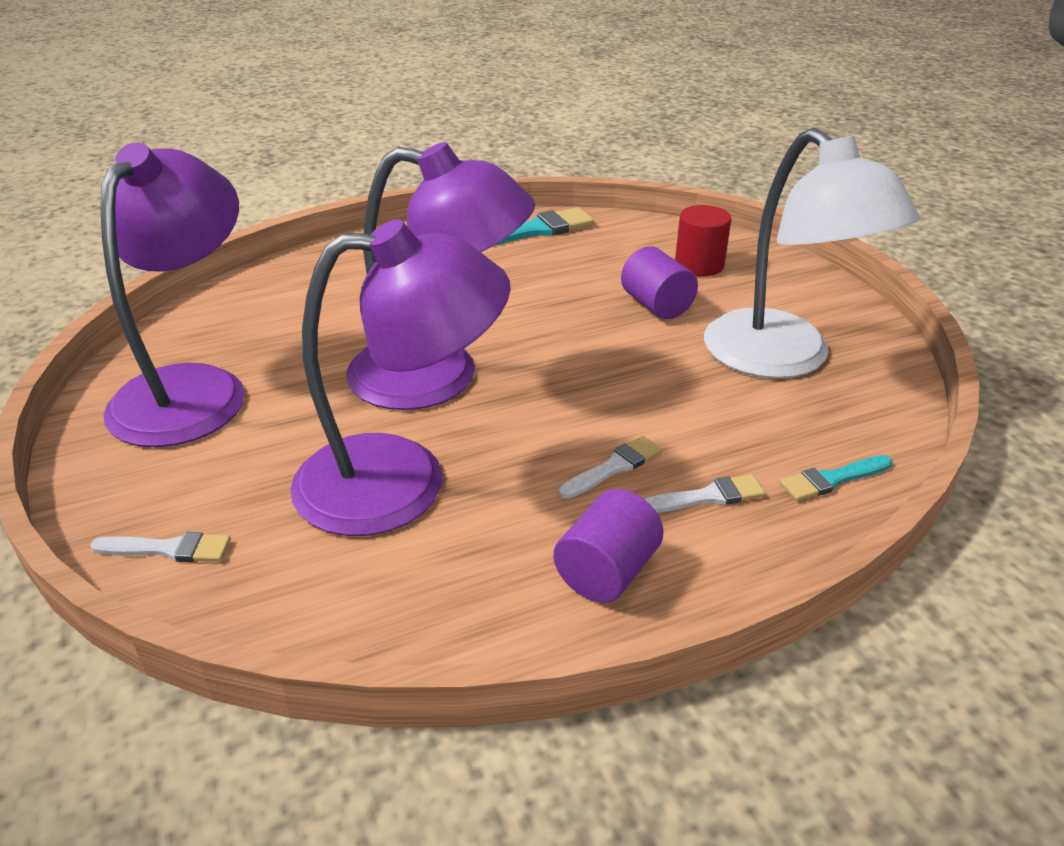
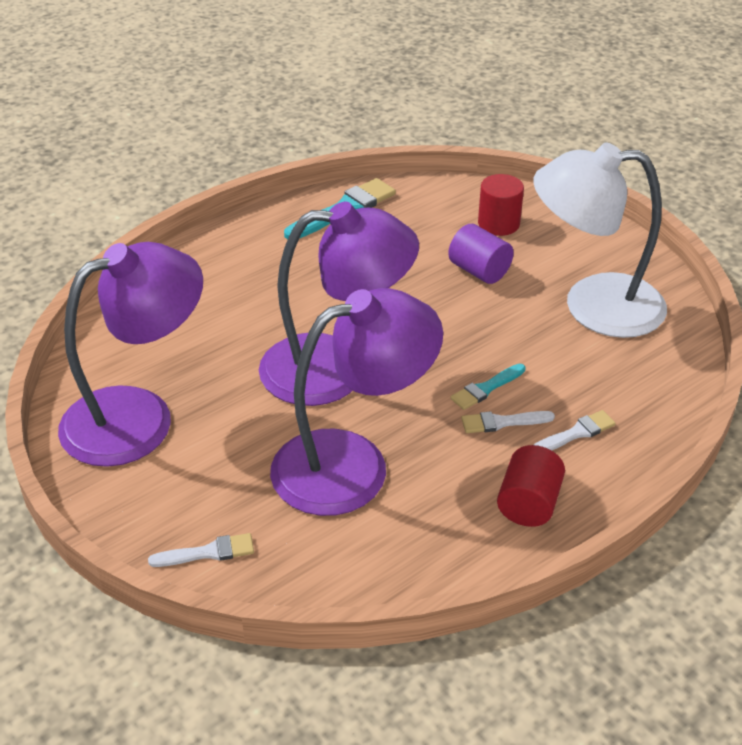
camera: 15 degrees left, 5 degrees up
purple lamp [100,143,245,447] -> purple lamp turned 60 degrees clockwise [58,242,203,467]
purple cylinder [553,489,664,603] -> red cylinder [497,445,565,527]
white brush [559,436,662,499] -> white brush turned 135 degrees counterclockwise [461,411,555,433]
white lamp [704,128,920,379] -> white lamp turned 135 degrees clockwise [533,142,667,338]
turquoise brush [780,455,892,501] -> turquoise brush moved to [450,364,526,410]

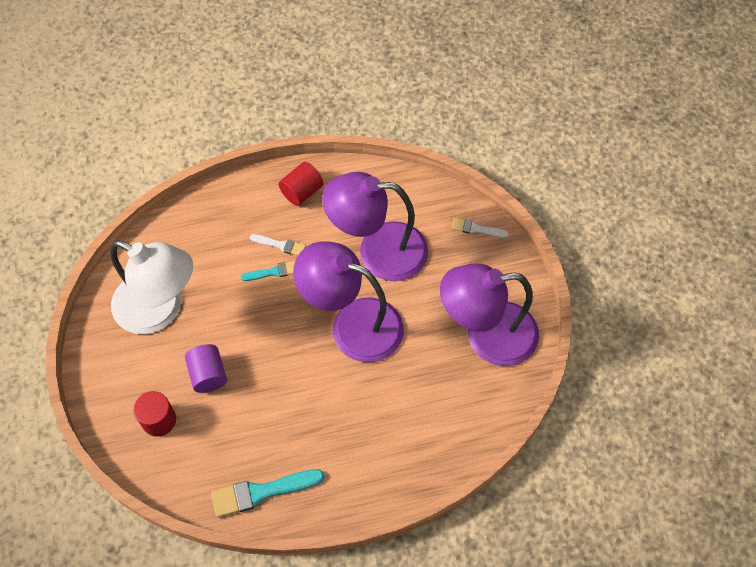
camera: 155 degrees left, 20 degrees up
white brush [534,410,616,451] -> none

